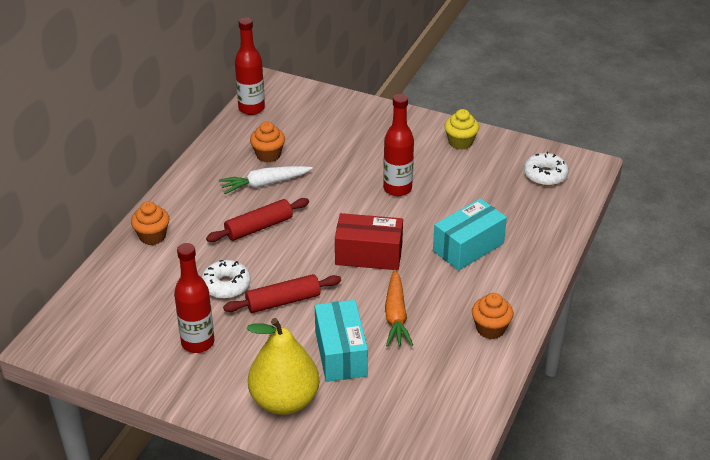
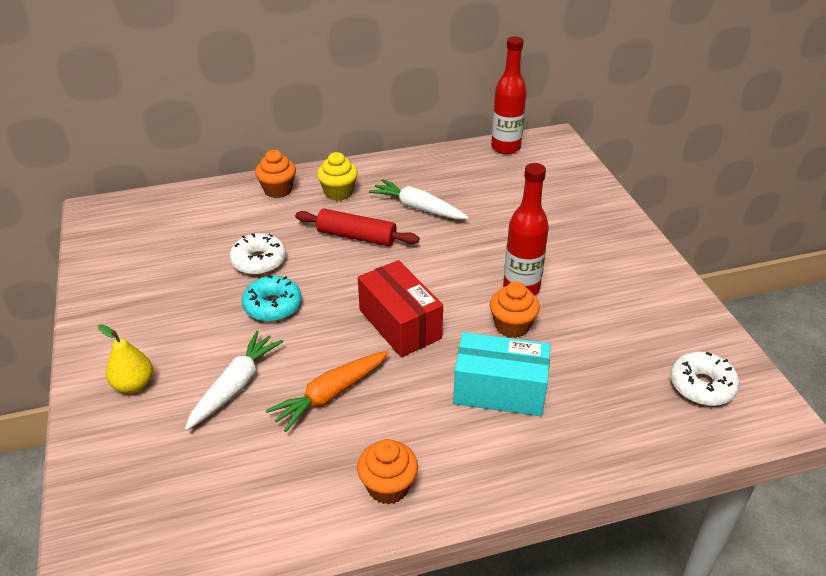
camera: 50 degrees right, 0 degrees up
red bottle [174,243,215,353] -> none
red rolling pin [223,274,341,313] -> turquoise donut [242,275,302,322]
yellow pear [247,318,319,415] -> yellow pear [98,324,153,393], size x0.52
orange cupcake [250,121,285,162] -> orange cupcake moved to [490,282,540,338]
turquoise box [315,300,368,382] -> white carrot [185,331,283,430]
yellow cupcake [444,109,479,150] -> yellow cupcake moved to [317,152,358,201]

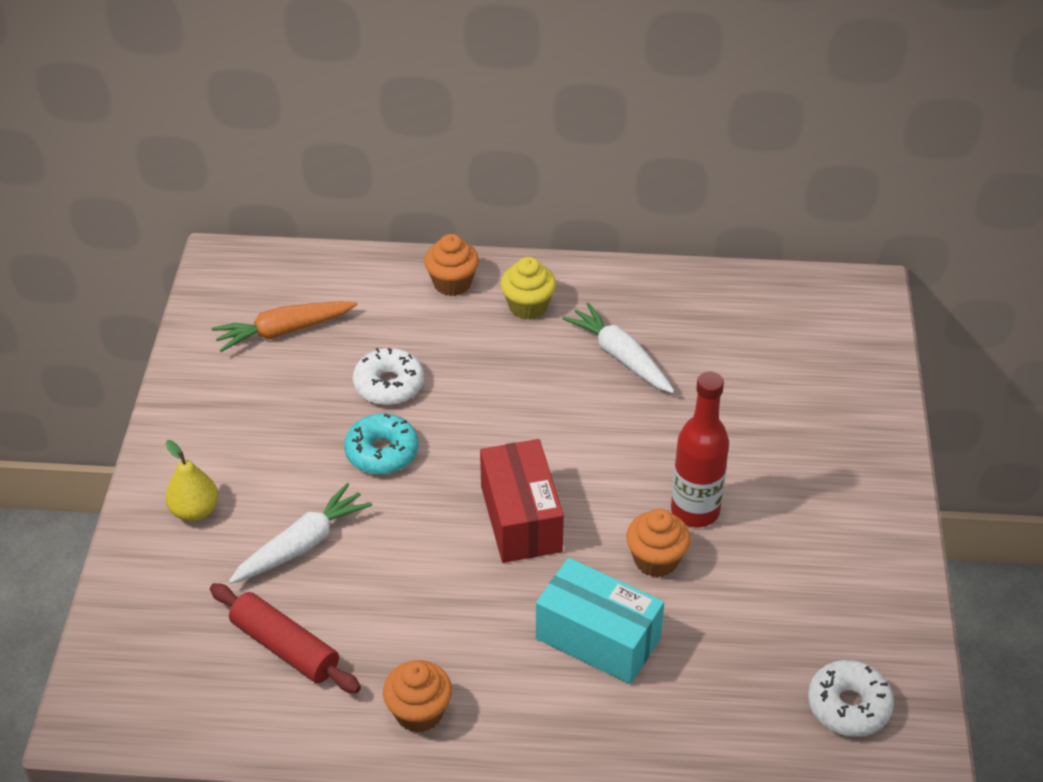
camera: 20 degrees right, 5 degrees up
orange carrot [266,351,389,432] -> orange carrot moved to [212,301,357,352]
red rolling pin [295,209,420,246] -> red rolling pin moved to [210,583,361,693]
red bottle [491,36,527,154] -> none

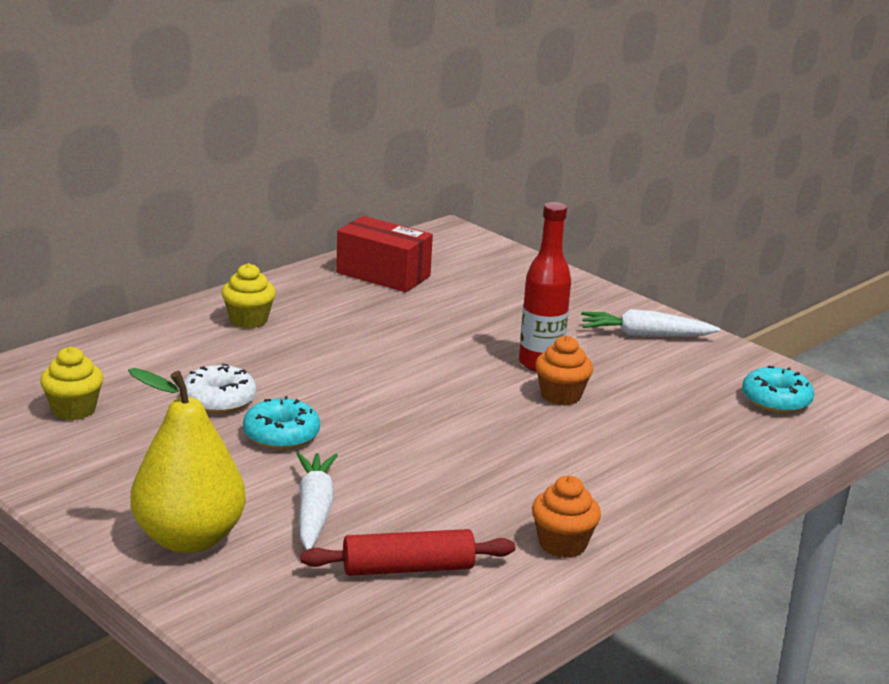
camera: 50 degrees left, 20 degrees down
yellow pear [165,440,218,521] -> yellow pear [128,368,246,553], size x1.91
orange carrot [212,301,357,352] -> yellow cupcake [40,347,103,420]
orange cupcake [424,234,479,296] -> none
red box [480,439,564,563] -> red box moved to [336,216,433,292]
turquoise box [536,558,664,684] -> none
white carrot [562,302,675,393] -> white carrot moved to [581,309,720,336]
white donut [808,660,894,736] -> turquoise donut [742,365,814,413]

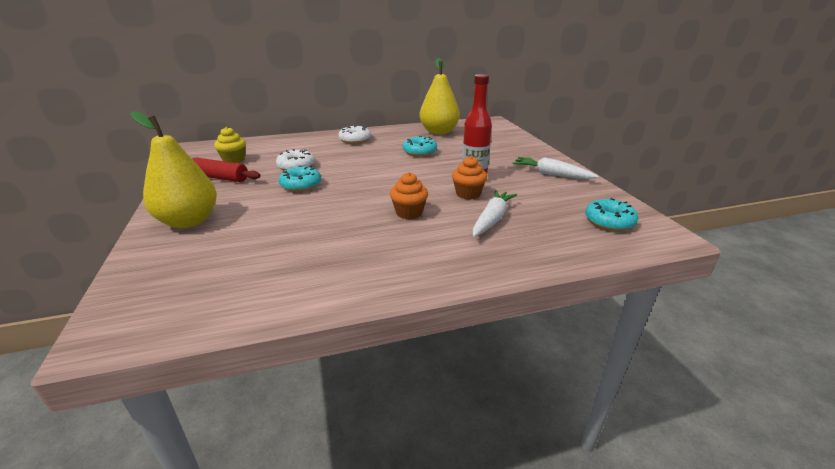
camera: 30 degrees right, 5 degrees up
yellow cupcake [221,263,276,328] -> white donut [338,125,371,144]
white carrot [297,452,338,550] -> white carrot moved to [473,190,517,237]
red rolling pin [301,529,515,576] -> red rolling pin moved to [192,157,261,182]
red box [336,216,433,292] -> yellow pear [419,58,460,135]
orange cupcake [532,476,601,558] -> orange cupcake moved to [390,172,428,219]
none -> turquoise donut [403,136,437,156]

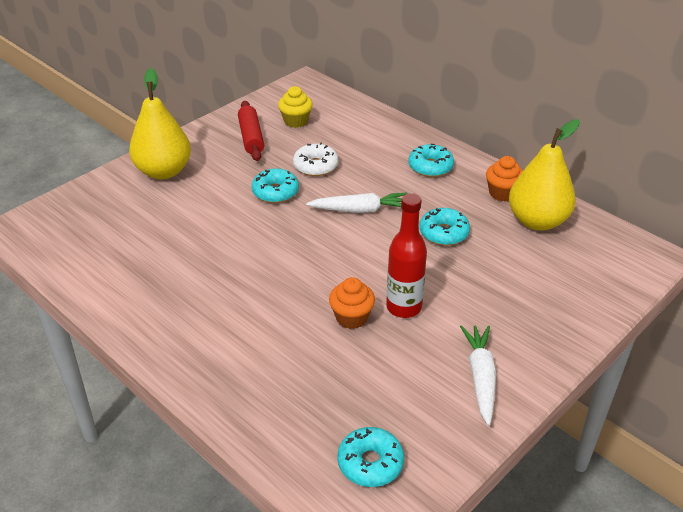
camera: 60 degrees right, 10 degrees up
white donut [338,125,371,144] -> turquoise donut [408,144,454,177]
orange cupcake [390,172,428,219] -> orange cupcake moved to [486,156,523,201]
white carrot [473,190,517,237] -> white carrot moved to [306,193,407,213]

